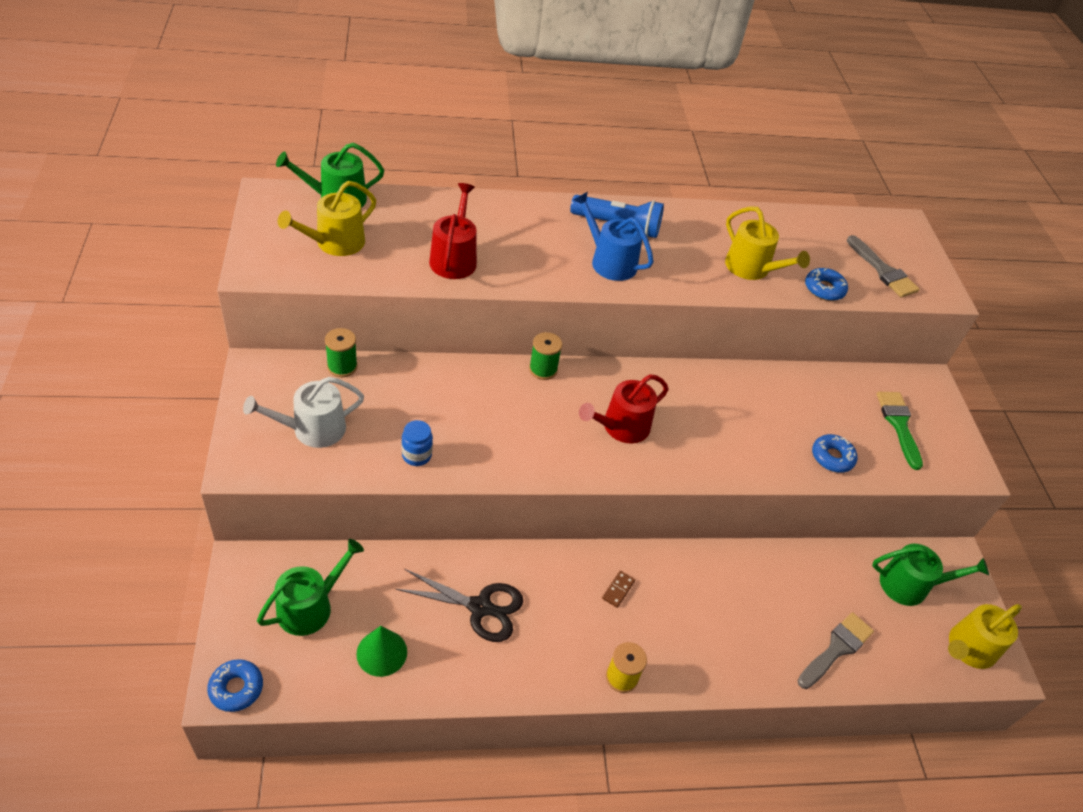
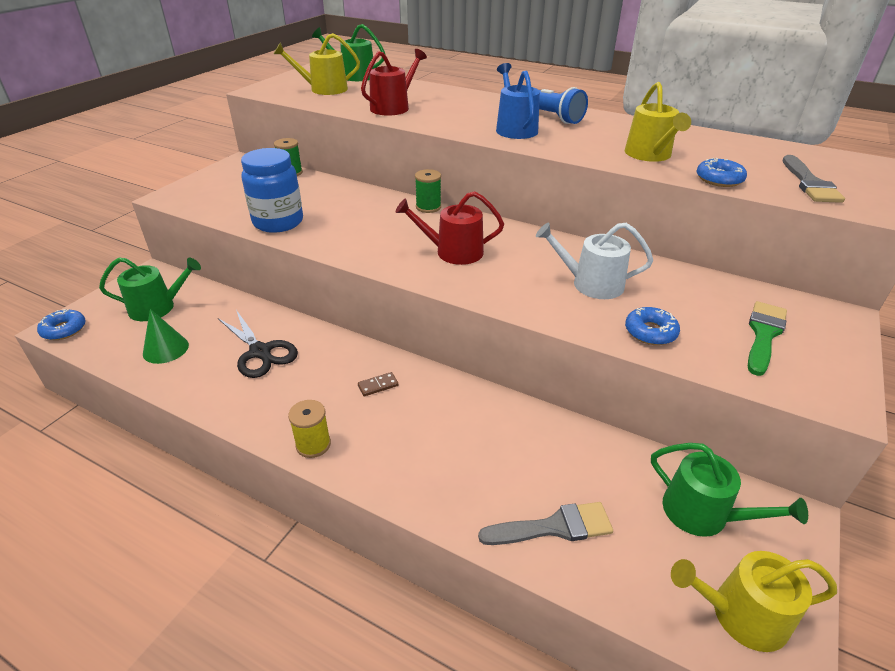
camera: 40 degrees right, 10 degrees down
white watering can [243,377,364,448] -> white watering can moved to [536,223,653,299]
blue jar [402,420,433,466] -> blue jar [241,148,303,233], size x2.00

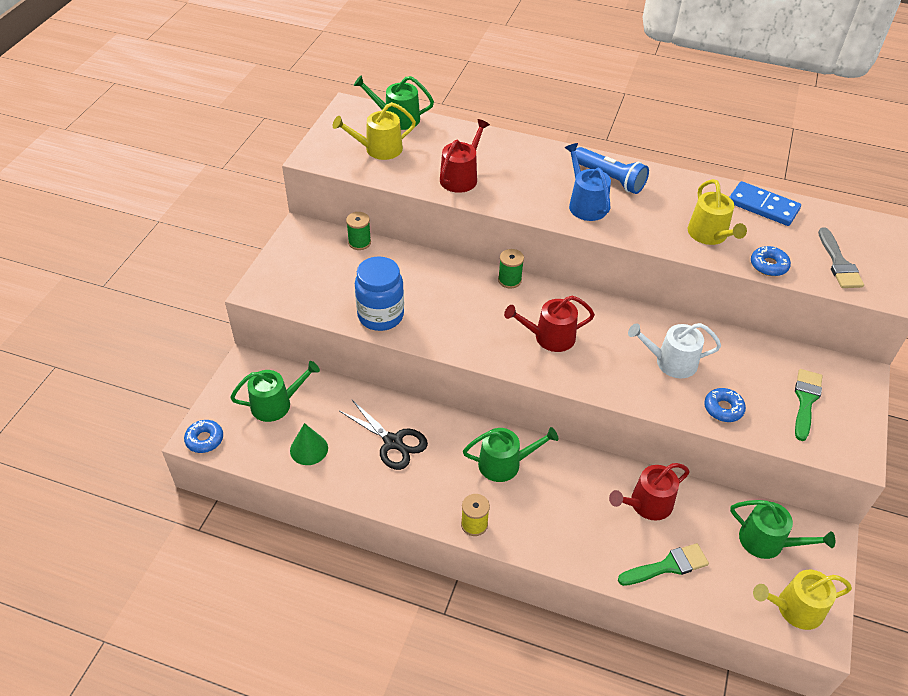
camera: 10 degrees left, 10 degrees up
brown domino [358,372,398,396] -> green watering can [463,427,559,482]
grey brush [478,502,613,545] -> green brush [618,543,709,586]
none -> red watering can [609,463,690,521]
none -> blue domino [730,181,801,226]

